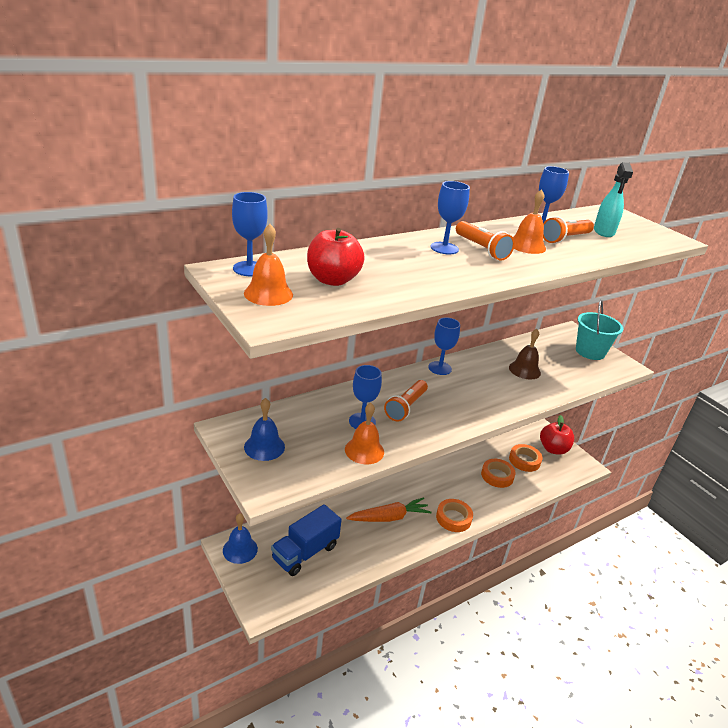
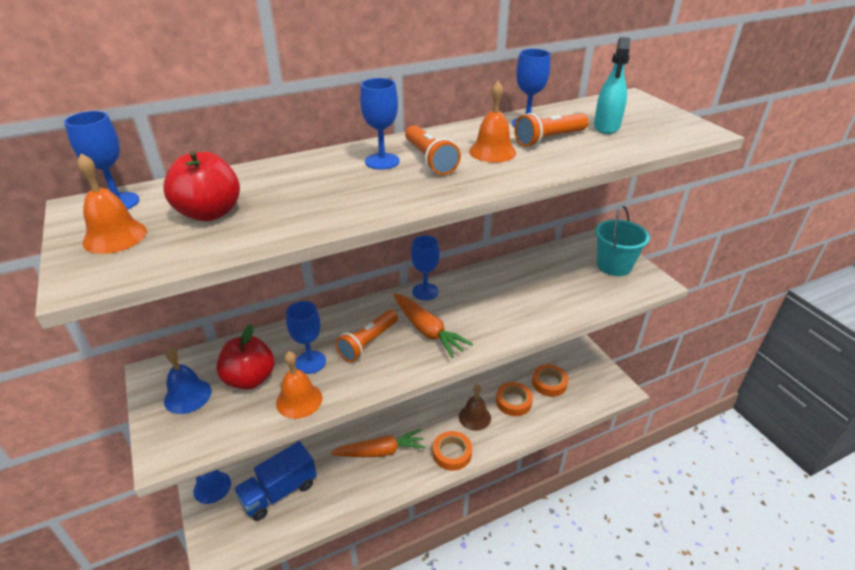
camera: 10 degrees right, 5 degrees up
brown bell [509,329,541,380] -> brown bell moved to [459,384,491,431]
red apple [540,415,574,455] -> red apple moved to [216,324,275,390]
none -> orange carrot [393,293,473,358]

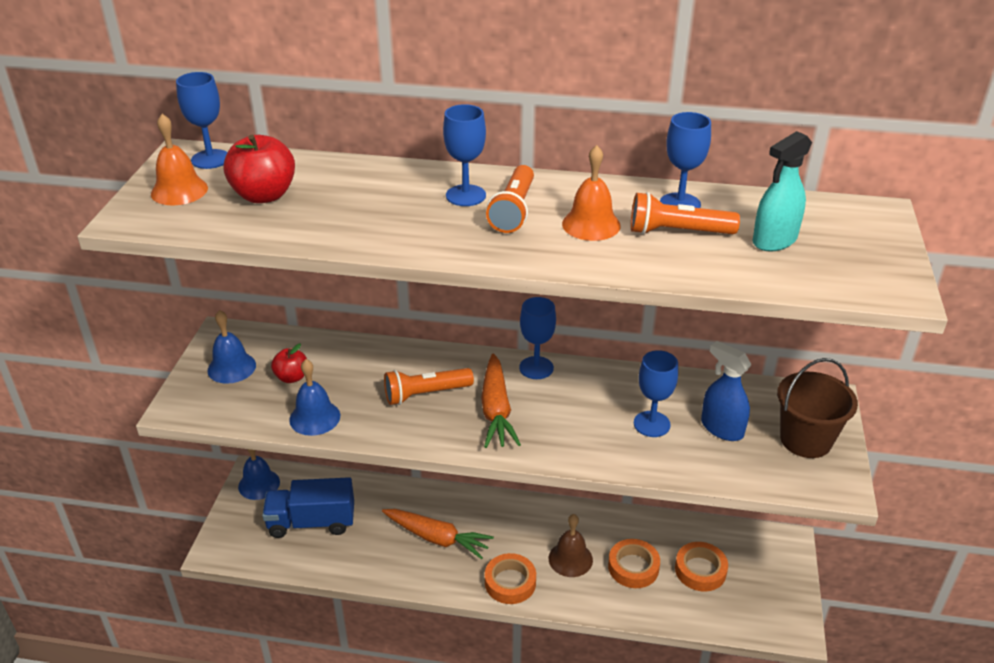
camera: 35 degrees right, 0 degrees up
red apple [216,324,275,390] -> red apple [271,344,307,383], size x0.60
orange bell [276,351,322,419] -> blue bell [289,359,340,436]
blue goblet [286,301,326,374] -> blue goblet moved to [634,350,678,437]
turquoise bucket [595,206,650,276] -> brown bucket [777,358,858,458]
none -> blue spray bottle [701,341,752,441]

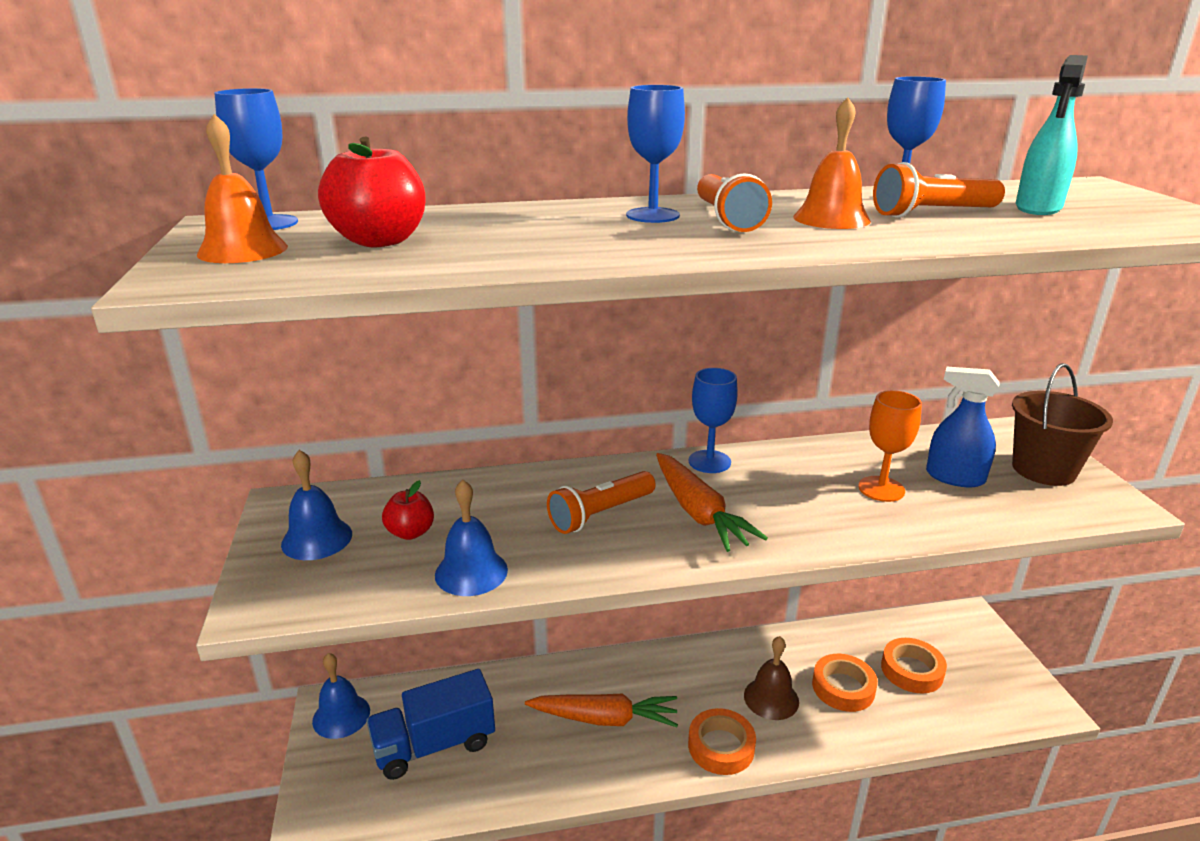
camera: 20 degrees left, 10 degrees down
blue goblet [634,350,678,437] -> orange goblet [858,390,922,502]

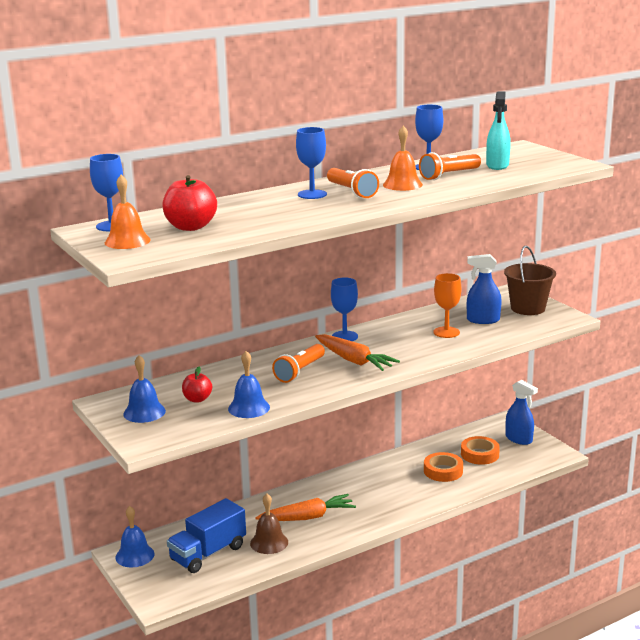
camera: 20 degrees left, 5 degrees down
orange tape [688,708,756,775] -> none
brown bell [744,636,799,720] -> brown bell moved to [250,494,288,554]
none -> blue spray bottle [505,380,538,445]

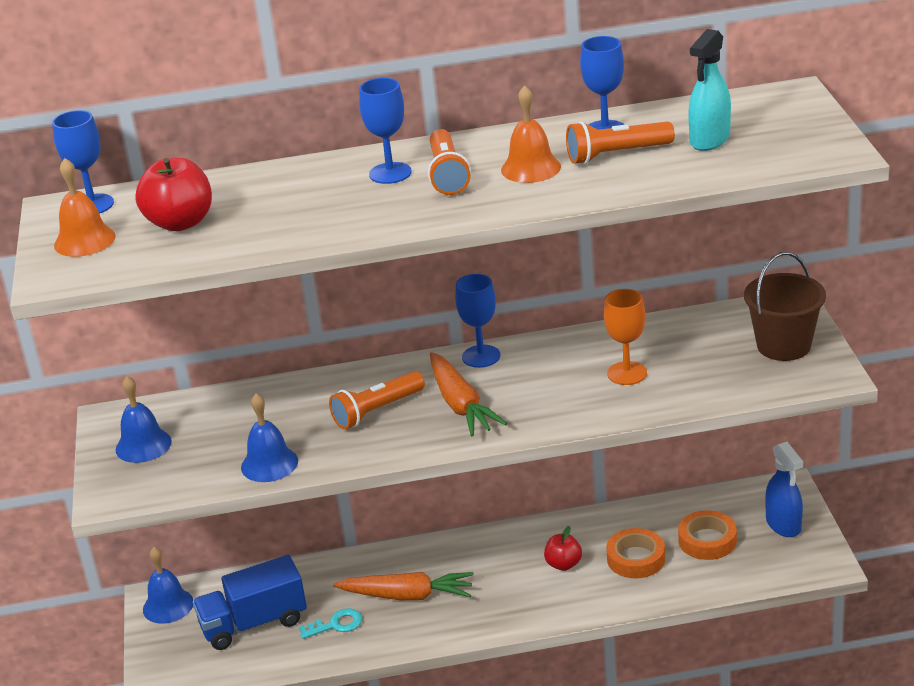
camera: 25 degrees right, 10 degrees up
red apple [182,367,212,403] -> red apple moved to [544,526,582,571]
brown bell [250,494,288,554] -> turquoise key [299,608,362,639]
blue spray bottle [467,254,502,324] -> none

